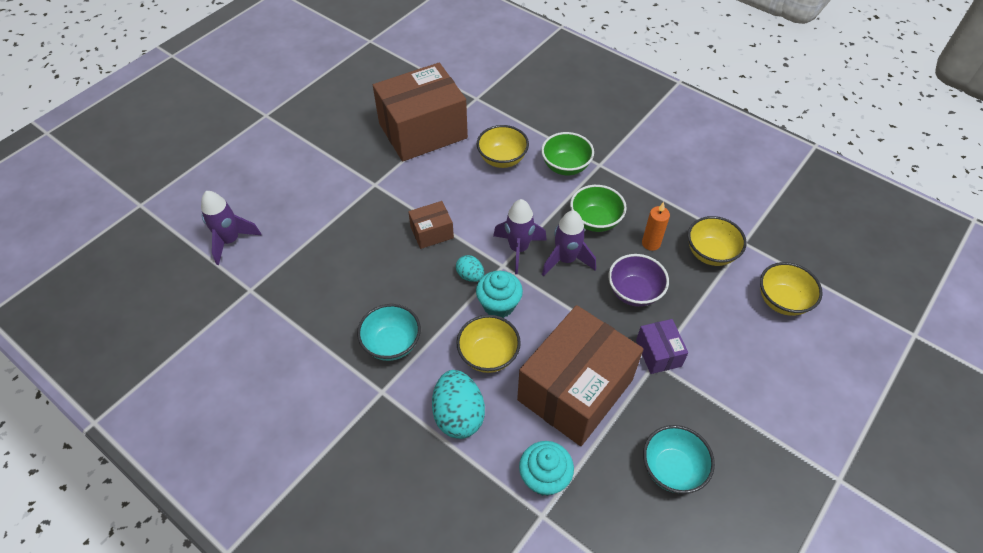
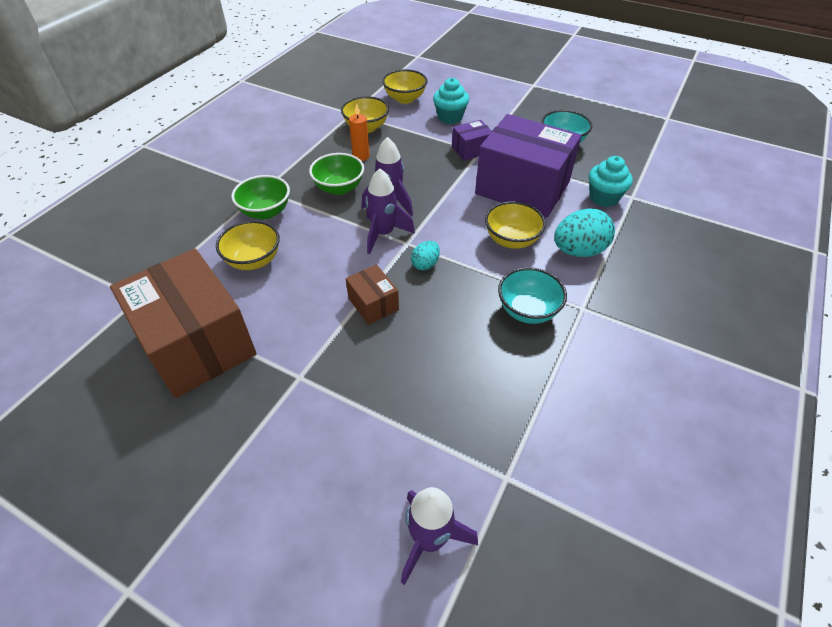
camera: 100 degrees left, 5 degrees down
turquoise cupcake [476,271,523,318] -> turquoise cupcake moved to [433,78,469,124]
brown box [517,305,644,446] -> purple box [475,114,582,218]
purple bowl [608,254,669,307] -> none

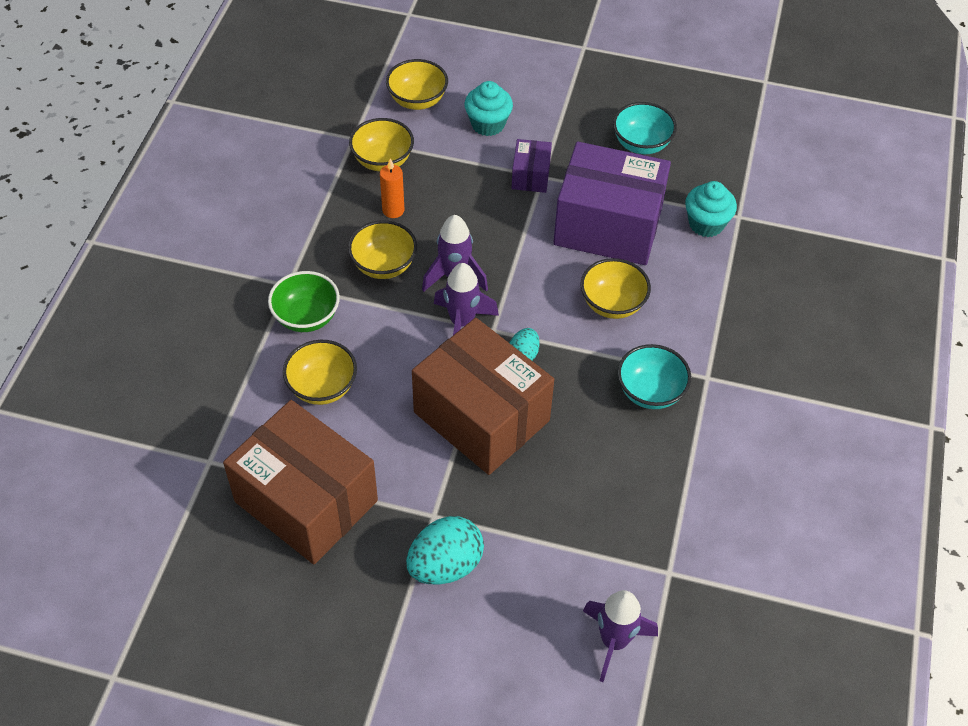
camera: 15 degrees left, 5 degrees up
green bowl [309,153,364,195] -> yellow bowl [348,220,417,279]
brown box [346,264,399,325] -> brown box [412,318,554,475], size x2.23
purple box [452,120,492,161] -> purple box turned 45 degrees counterclockwise [512,139,552,193]
turquoise egg [554,208,615,257] -> turquoise egg moved to [406,516,484,584]

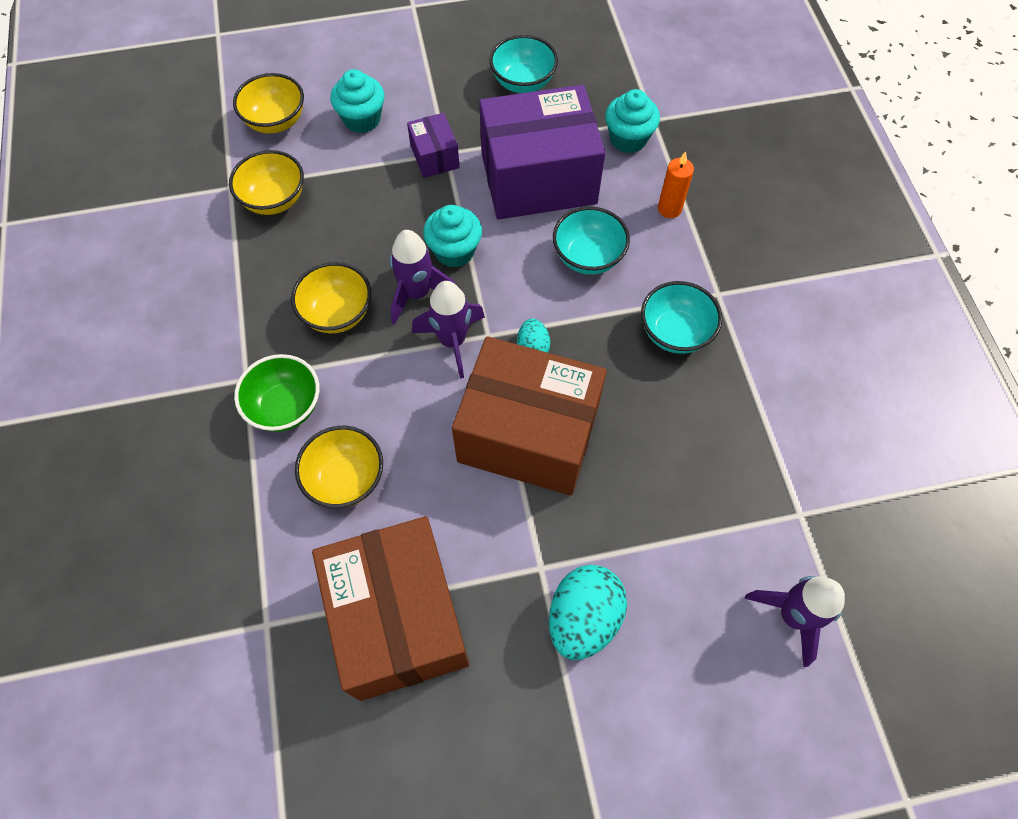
camera: 25 degrees left, 10 degrees up
brown box [223,400,378,565] -> brown box turned 60 degrees clockwise [312,516,469,701]
orange candle [380,158,404,218] -> orange candle moved to [658,151,694,218]
yellow bowl [580,258,651,319] -> turquoise bowl [553,207,630,275]
none -> turquoise cupcake [423,205,482,268]

